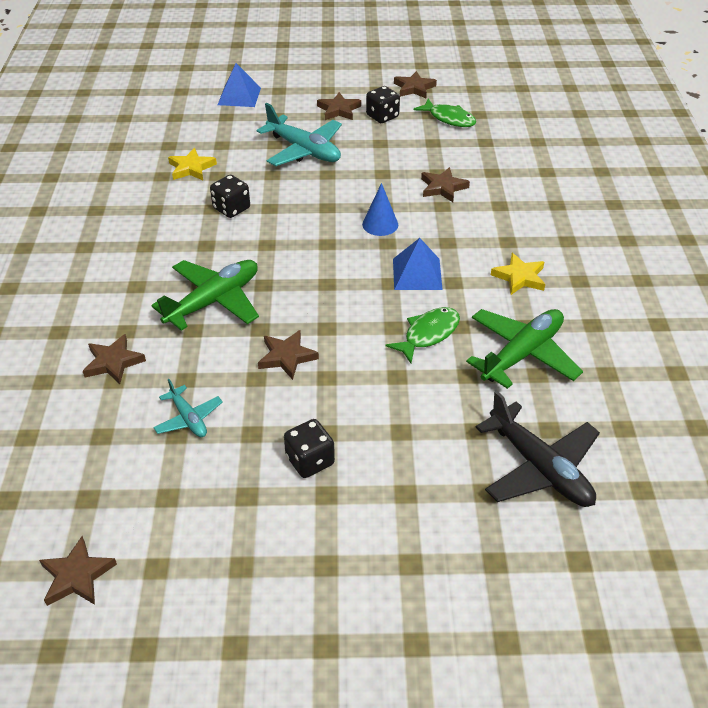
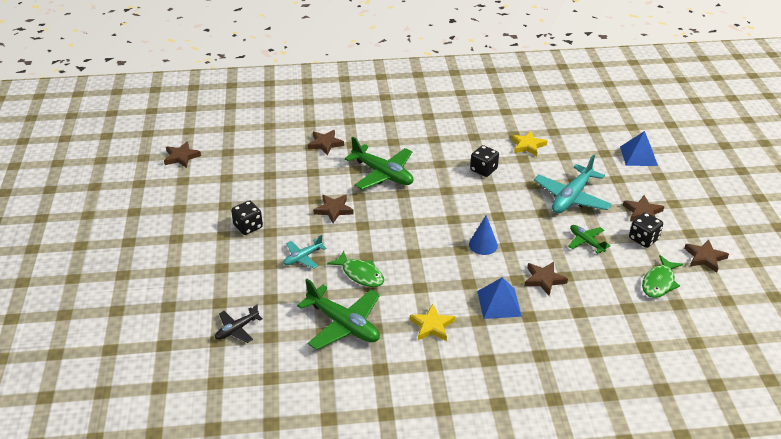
camera: 85 degrees right, 5 degrees down
turquoise plane [153,379,223,437] -> turquoise plane moved to [283,235,327,269]
blue pyramid [393,238,443,290] -> blue pyramid moved to [477,277,522,319]
black plane [475,391,600,507] -> black plane [215,305,263,343], size x0.54
none -> green plane [569,225,610,254]

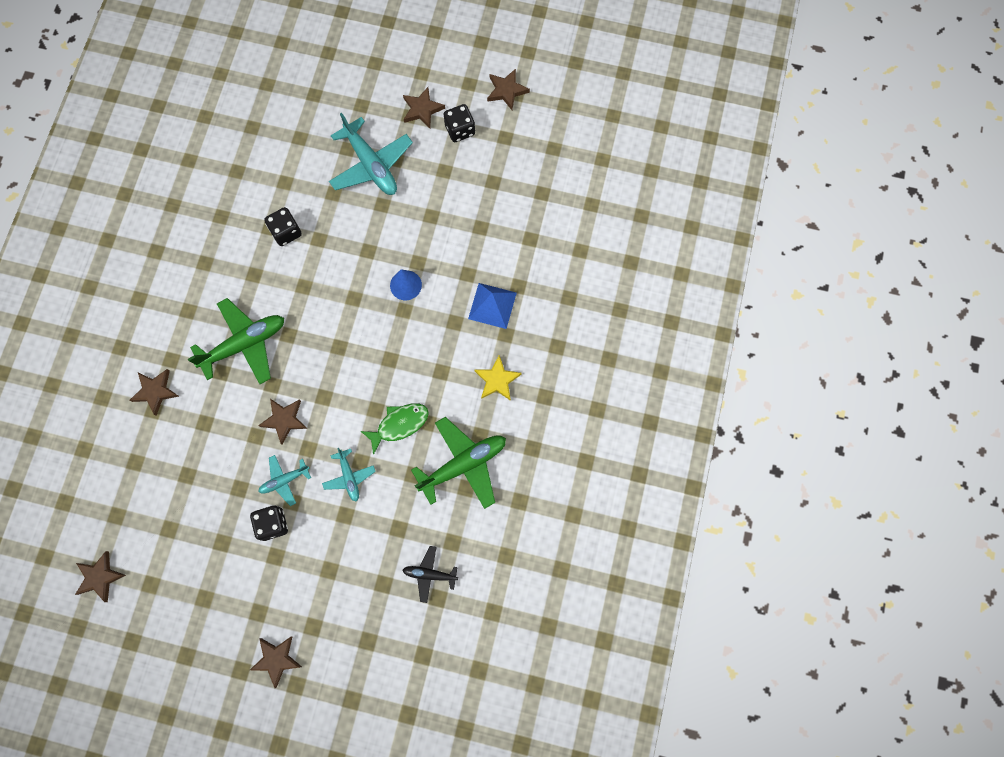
camera: 70 degrees left, 35 degrees up
black plane [215,305,263,343] -> black plane turned 120 degrees clockwise [403,546,458,603]
yellow star [511,131,547,156] -> none
brown star [524,262,568,296] -> brown star moved to [250,636,302,688]
green plane [569,225,610,254] -> none
blue pyramid [620,131,658,166] -> none
green fish [642,255,683,298] -> none
none -> turquoise plane [258,455,311,506]

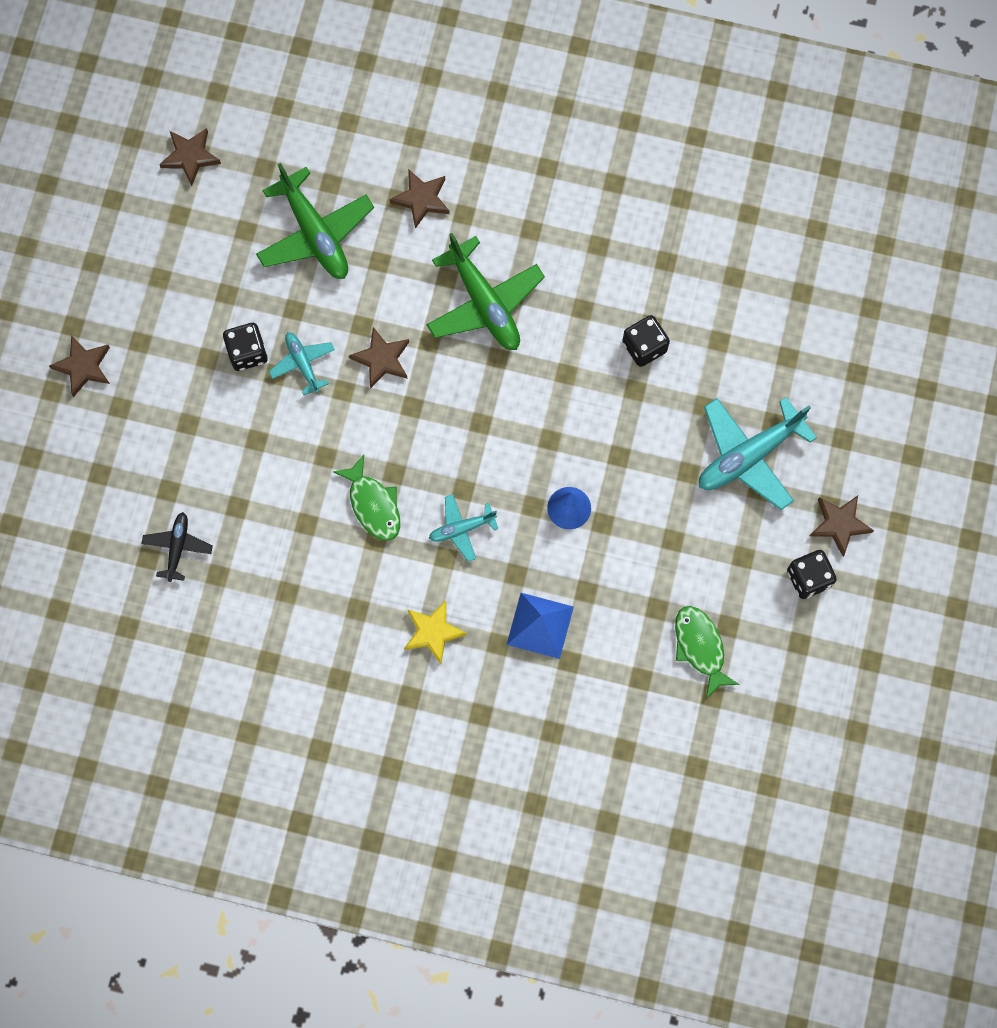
camera: 90 degrees right, 0 degrees up
turquoise plane [322,448,376,502] -> turquoise plane moved to [429,494,498,562]
green plane [411,417,506,509] -> green plane moved to [256,163,374,279]
brown star [487,69,530,110] -> none
none -> green fish [675,606,740,699]

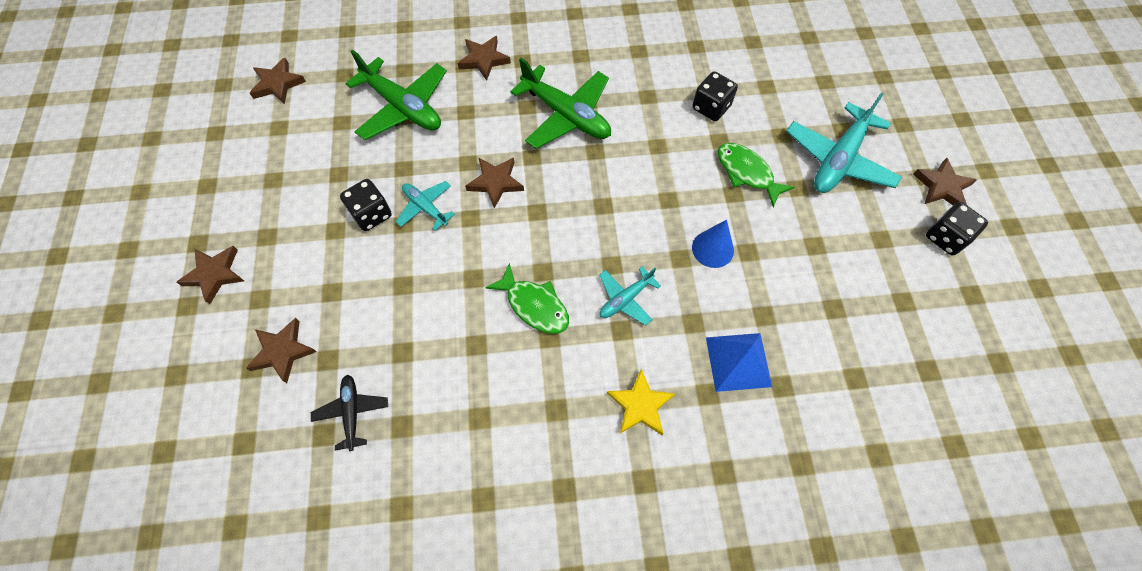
camera: 20 degrees left, 10 degrees down
green fish [675,606,740,699] -> green fish moved to [718,143,795,207]
none -> brown star [246,318,317,383]

